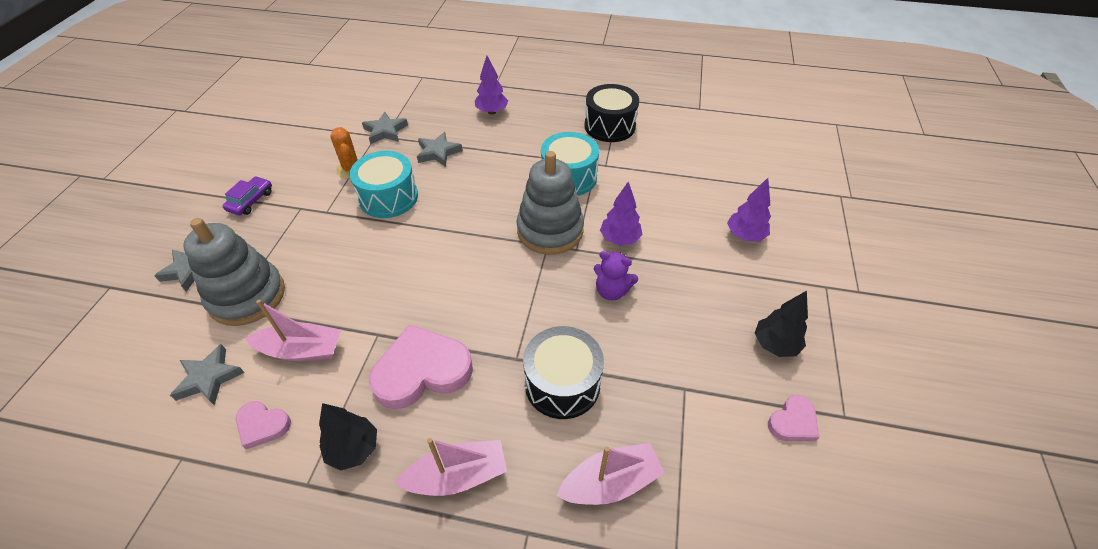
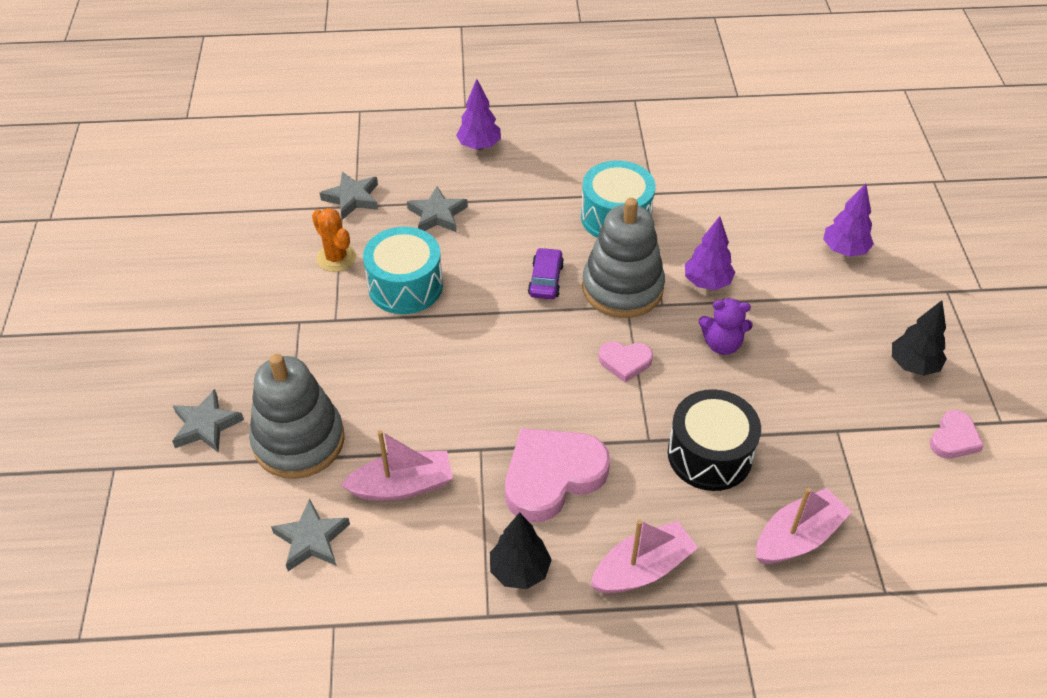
camera: 15 degrees left, 0 degrees up
purple car [223,176,272,215] -> purple car moved to [528,247,564,299]
pink heart [236,401,291,449] -> pink heart moved to [598,342,653,382]
black drum [584,84,639,142] -> none

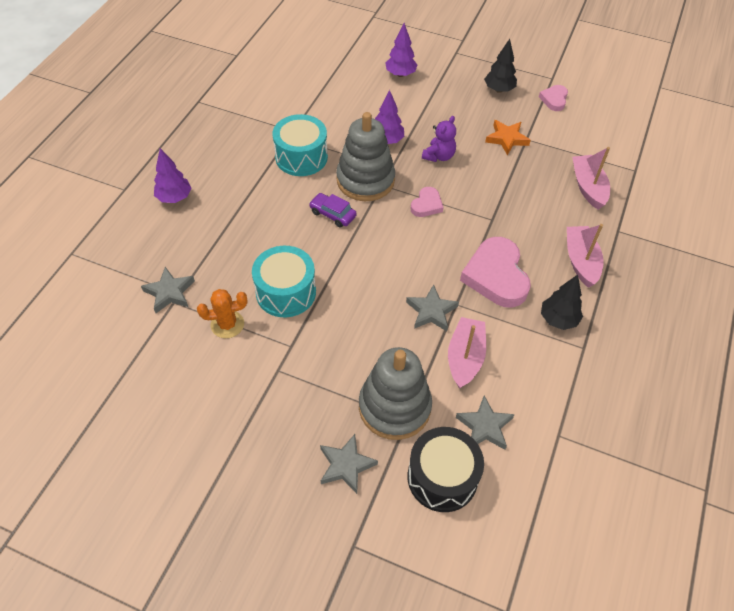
camera: 65 degrees left, 5 degrees up
grey star [407,186,468,232] -> grey star moved to [406,284,459,331]
black drum [668,389,761,491] -> black drum moved to [407,427,484,512]
pink heart [930,410,984,459] -> pink heart turned 135 degrees counterclockwise [539,85,568,111]
none -> orange star [485,120,531,155]

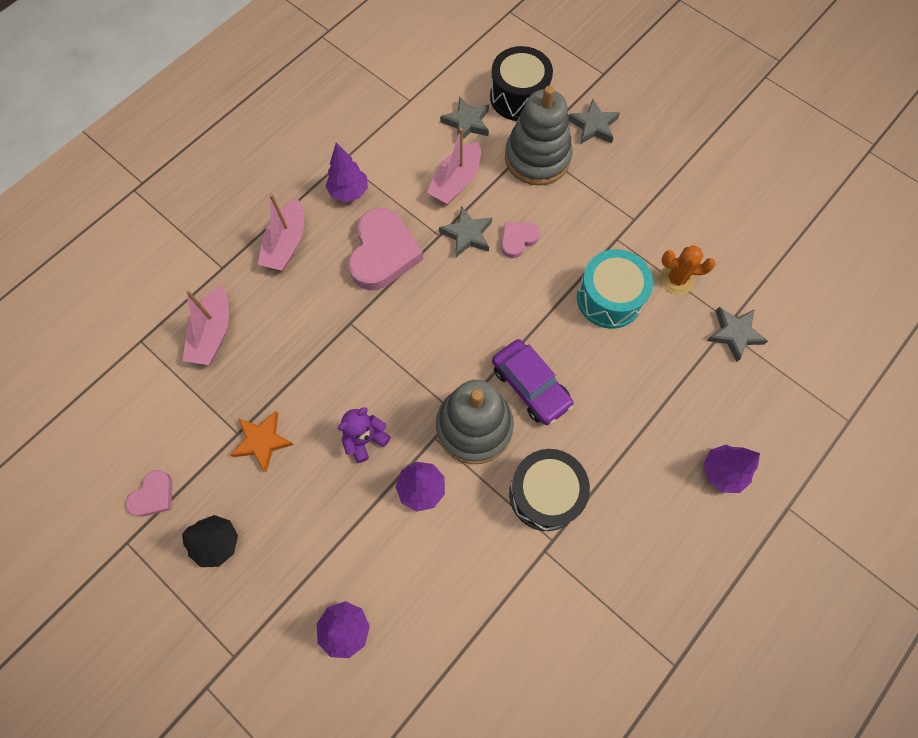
camera: 160 degrees left, 15 degrees up
turquoise drum [273,114,328,176] -> black drum [509,449,590,531]
purple car [309,193,357,228] -> purple car [492,339,574,425], size x1.52
pink heart [410,187,444,217] -> pink heart moved to [501,222,540,258]
black tree [541,275,583,330] -> purple tree [326,143,368,202]

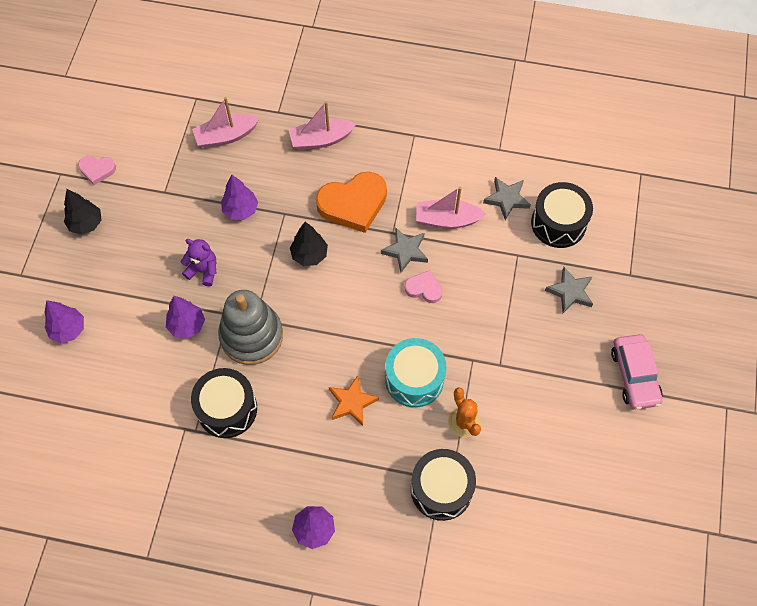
camera: 60 degrees right, 5 degrees down
orange star [231,411,294,472] -> orange star moved to [329,375,379,426]
purple tree [326,143,368,202] -> purple tree moved to [221,175,258,220]
pink heart [348,208,423,290] -> orange heart [316,172,387,233]
purple car [492,339,574,425] -> none
grey stacking toy [505,86,572,186] -> none
grey star [707,307,768,362] -> black drum [411,449,476,521]
none -> black tree [290,222,328,266]
none -> pink car [611,334,663,410]

